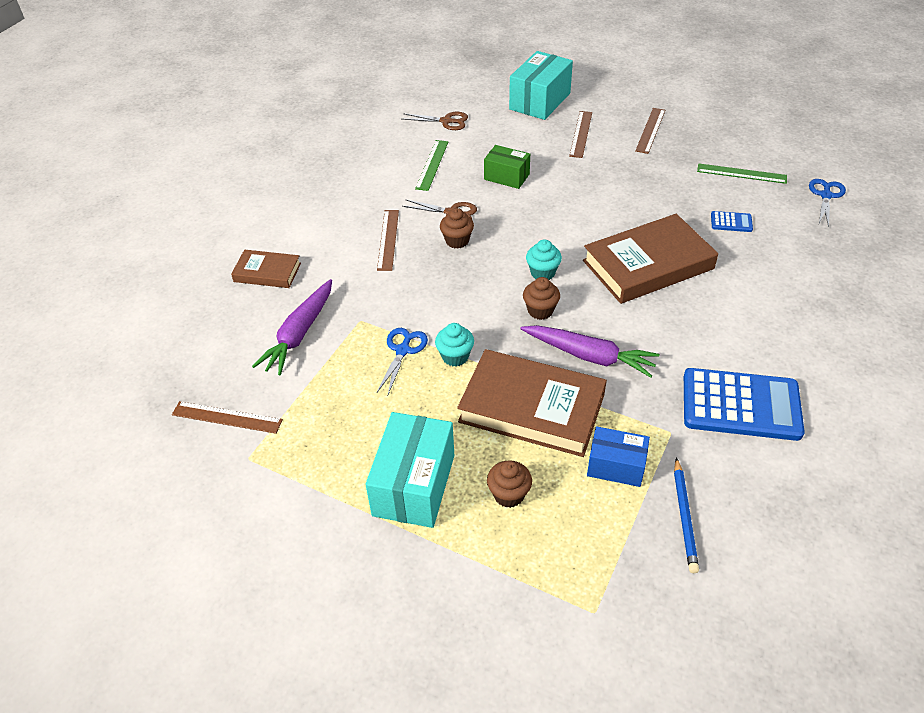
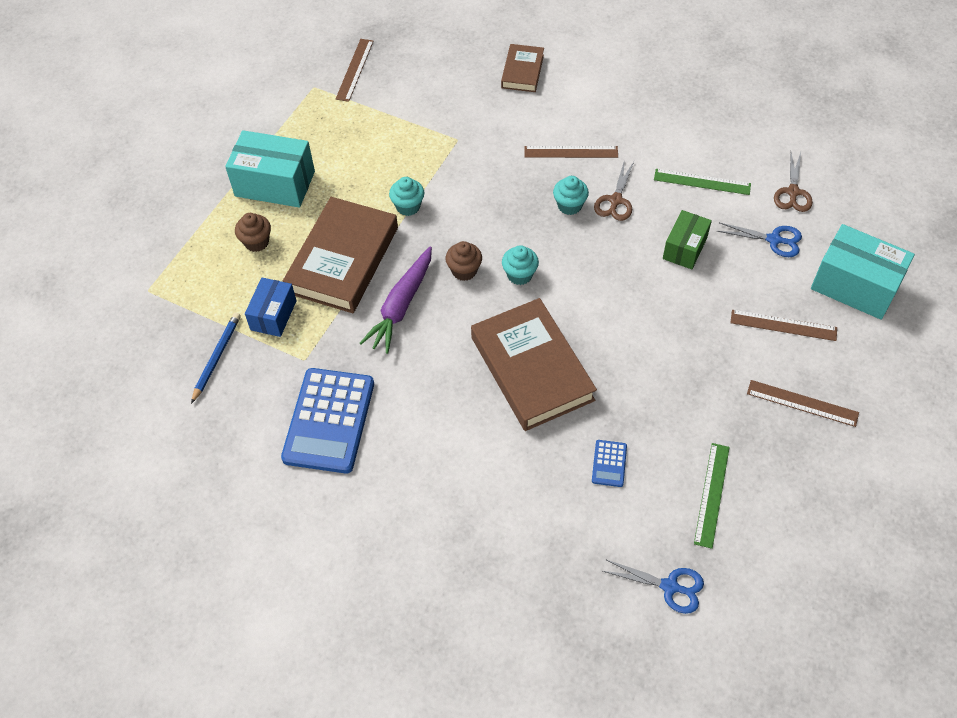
camera: 90 degrees right, 10 degrees up
purple carrot [252,279,332,376] -> none
blue scissors [377,328,428,394] -> blue scissors moved to [717,222,802,257]
brown cupcake [440,208,474,249] -> turquoise cupcake [553,176,589,215]
blue pencil [674,457,699,573] -> blue pencil turned 105 degrees clockwise [191,313,241,404]

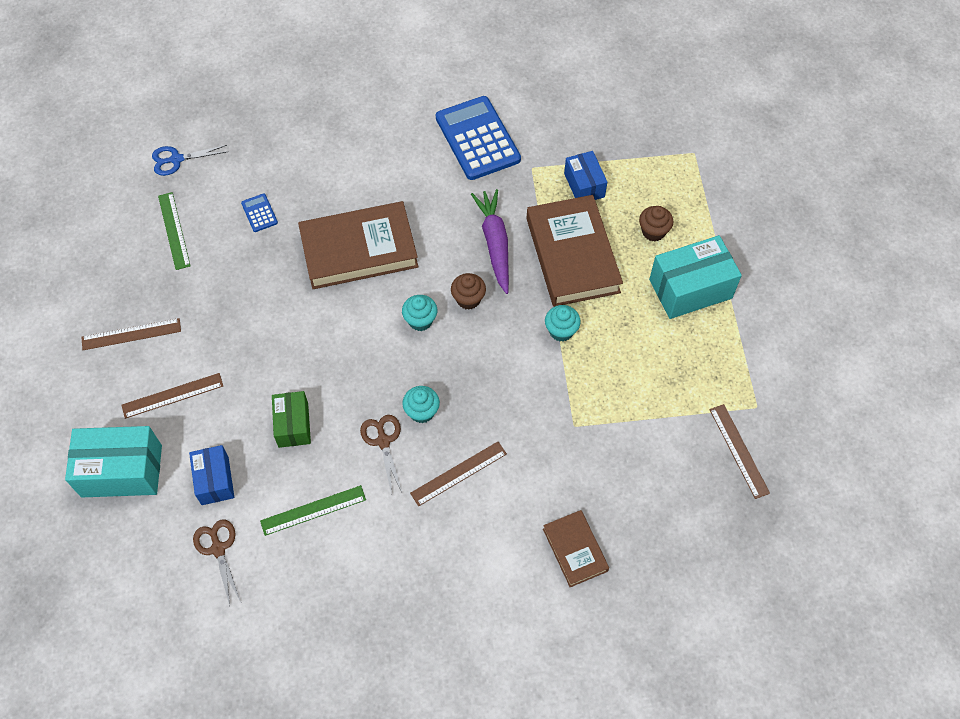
camera: 145 degrees right, 5 degrees up
blue pencil [191,313,241,404] -> none
brown book [471,298,597,431] -> brown book turned 45 degrees counterclockwise [298,201,418,289]
blue scissors [717,222,802,257] -> blue box [189,445,234,505]

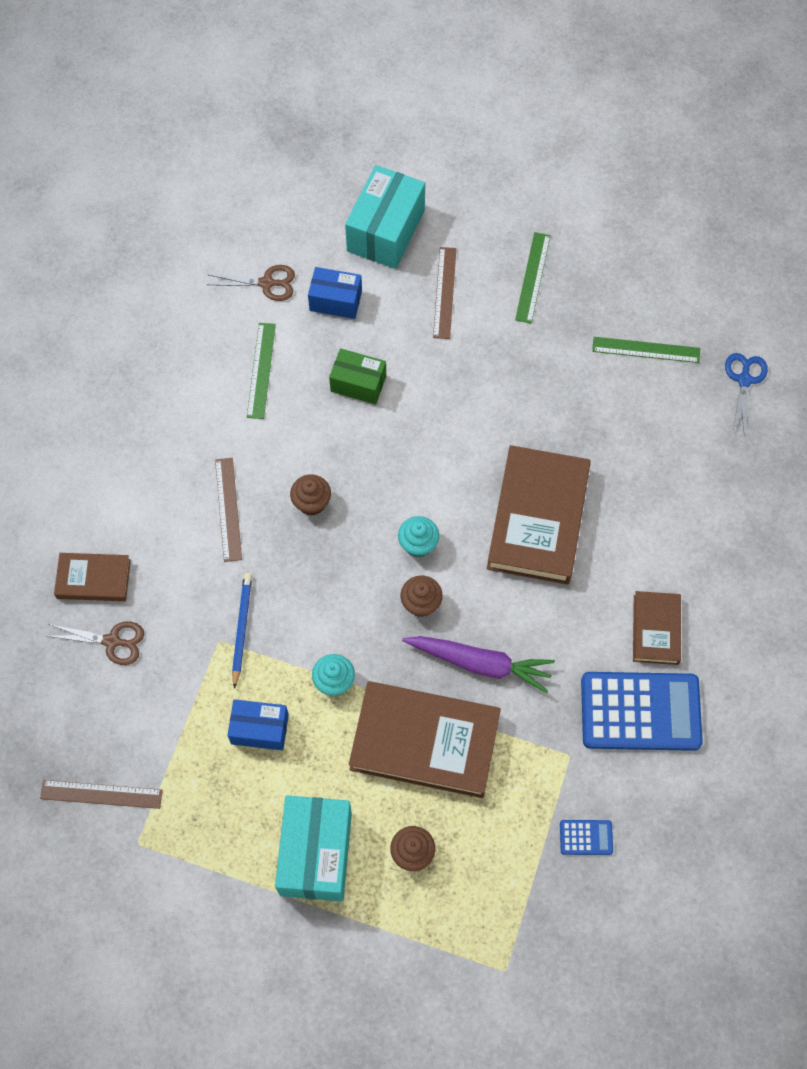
camera: 115 degrees right, 5 degrees up
brown ruler [82,318,181,350] -> green ruler [515,232,551,323]
blue calculator [241,193,278,232] -> blue calculator moved to [560,820,613,855]
brown scissors [360,415,402,495] -> brown scissors moved to [48,622,144,665]
turquoise cupcake [403,386,440,423] -> brown cupcake [290,474,331,516]
blue box [564,151,607,200] -> blue box moved to [227,699,289,750]
none -> blue pencil [232,573,252,689]
none -> brown book [633,591,681,665]

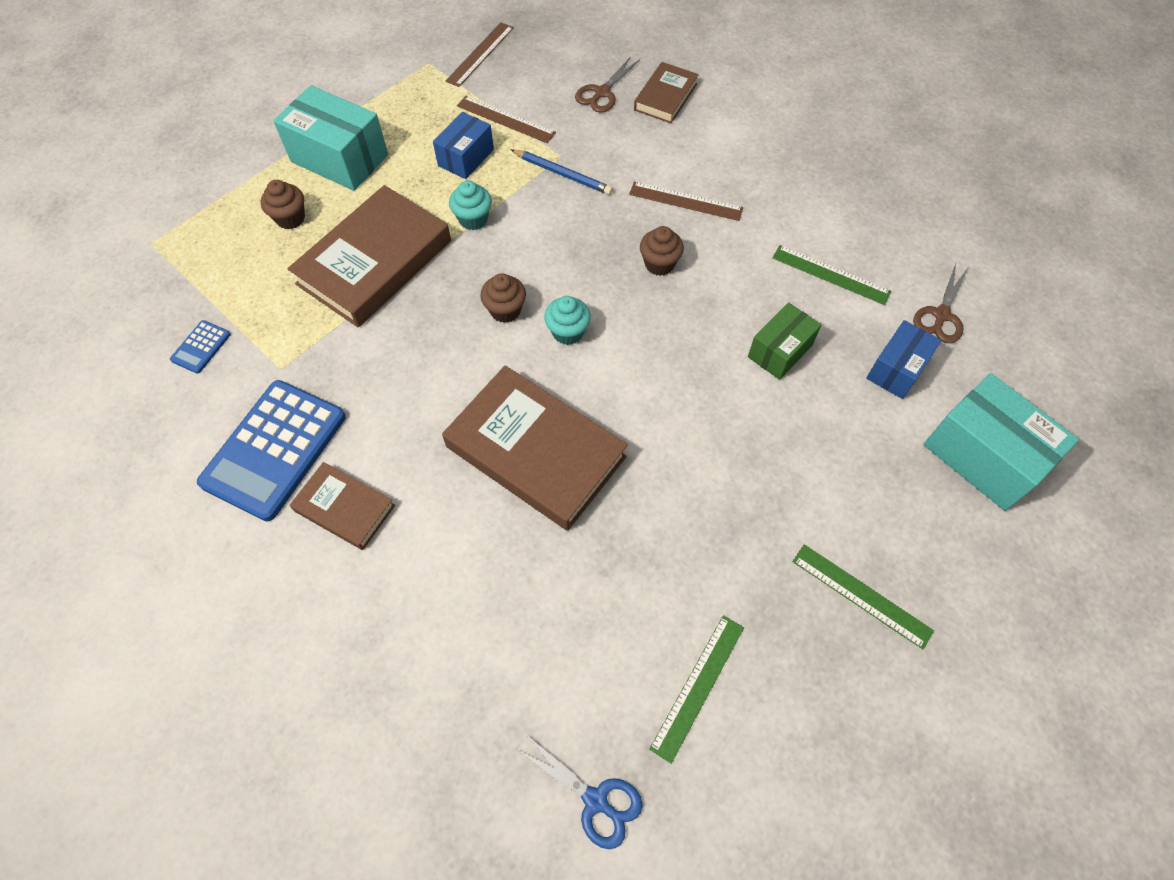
camera: 115 degrees right, 5 degrees down
purple carrot [402,636,555,693] -> none
brown ruler [433,247,456,339] -> brown ruler moved to [457,96,556,143]

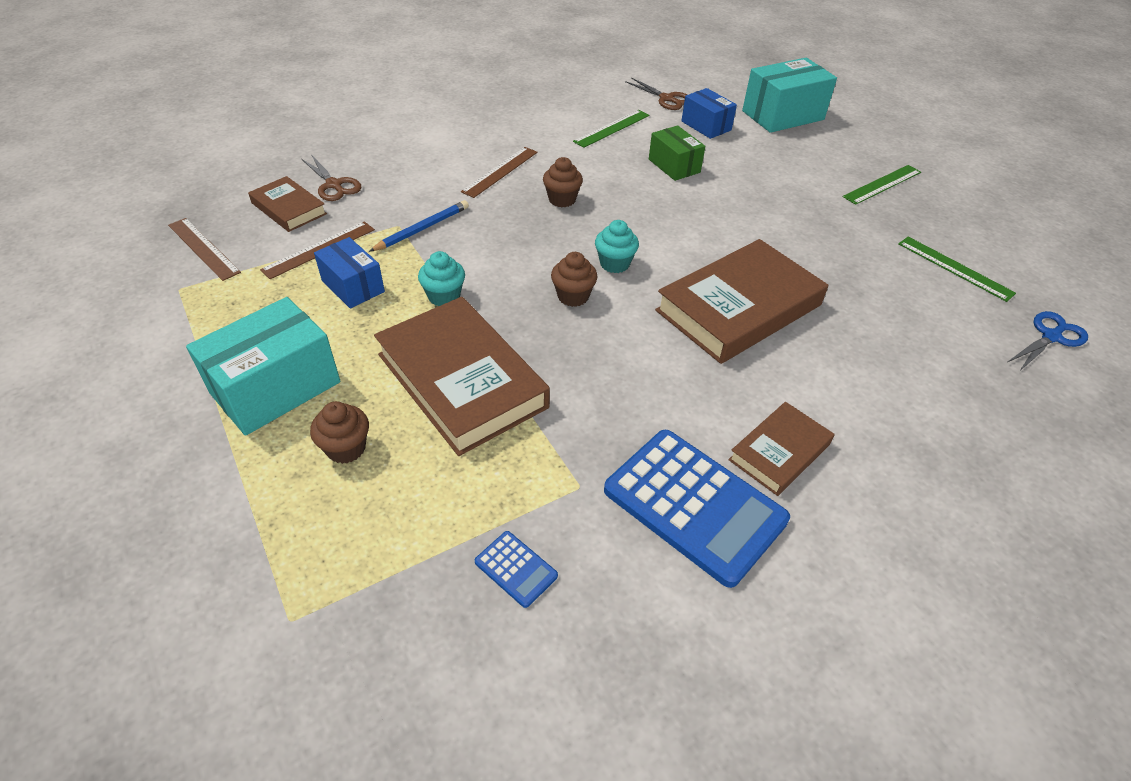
camera: 75 degrees left, 15 degrees down
brown book [634,62,699,123] -> brown book moved to [248,176,327,232]

